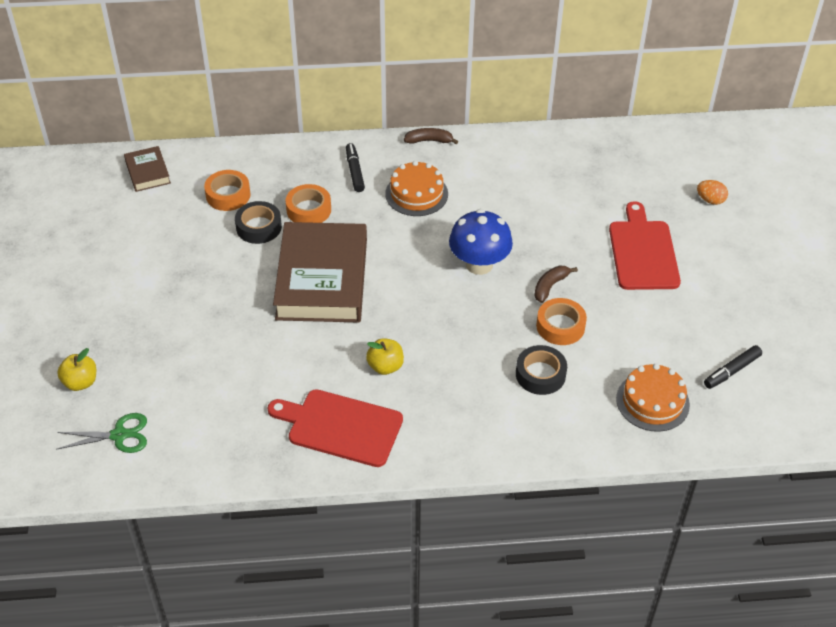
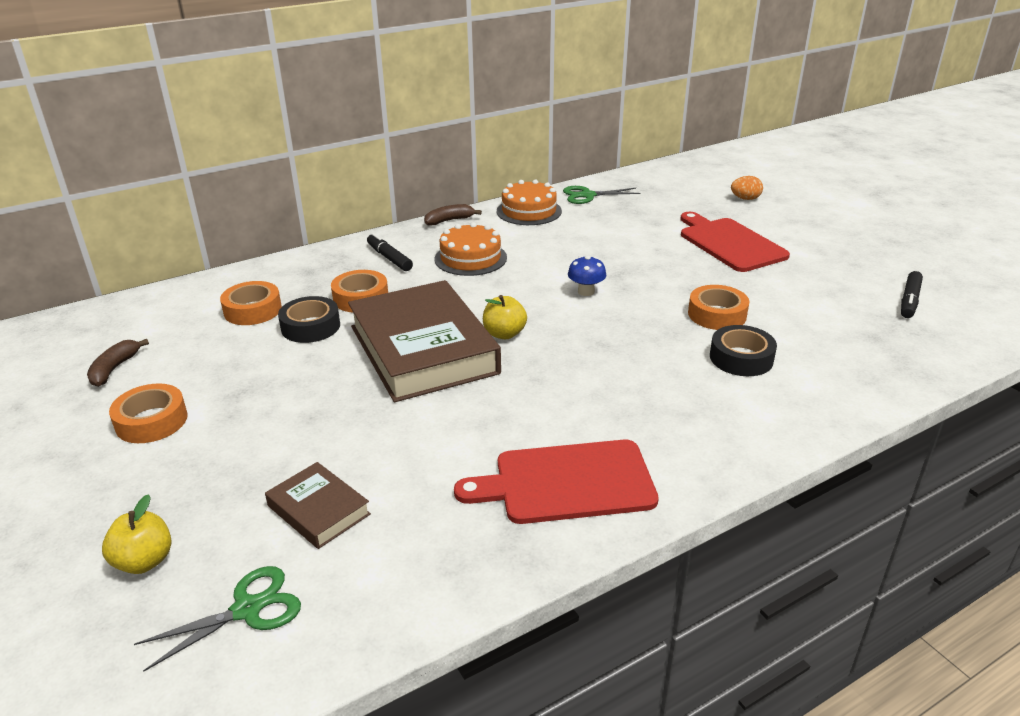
camera: 25 degrees left, 15 degrees down
brown book [124,146,171,192] -> brown book moved to [265,462,371,549]
yellow apple [366,338,404,375] -> yellow apple moved to [483,295,527,339]
blue mushroom [449,209,513,275] -> blue mushroom [568,255,606,296], size x0.52
brown banana [534,266,578,303] -> brown banana moved to [87,339,149,387]
orange cake [616,363,690,432] -> orange cake moved to [497,179,562,225]
none -> orange tape [109,383,188,443]
none -> green scissors [563,186,641,204]

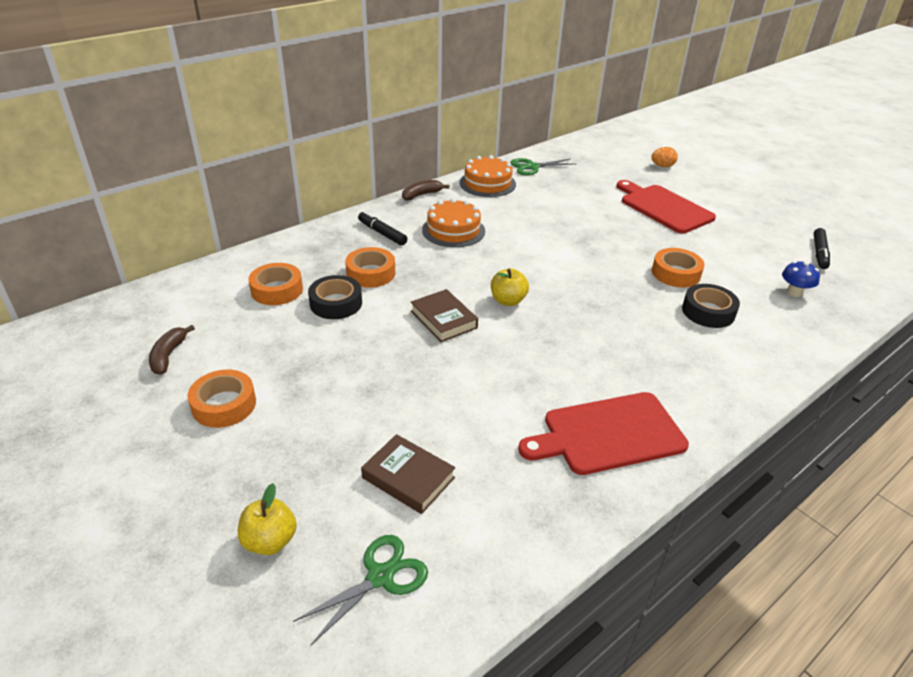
camera: 10 degrees left, 5 degrees up
brown book [348,280,501,402] -> brown book [411,289,478,342], size x0.46
blue mushroom [568,255,606,296] -> blue mushroom moved to [782,261,820,297]

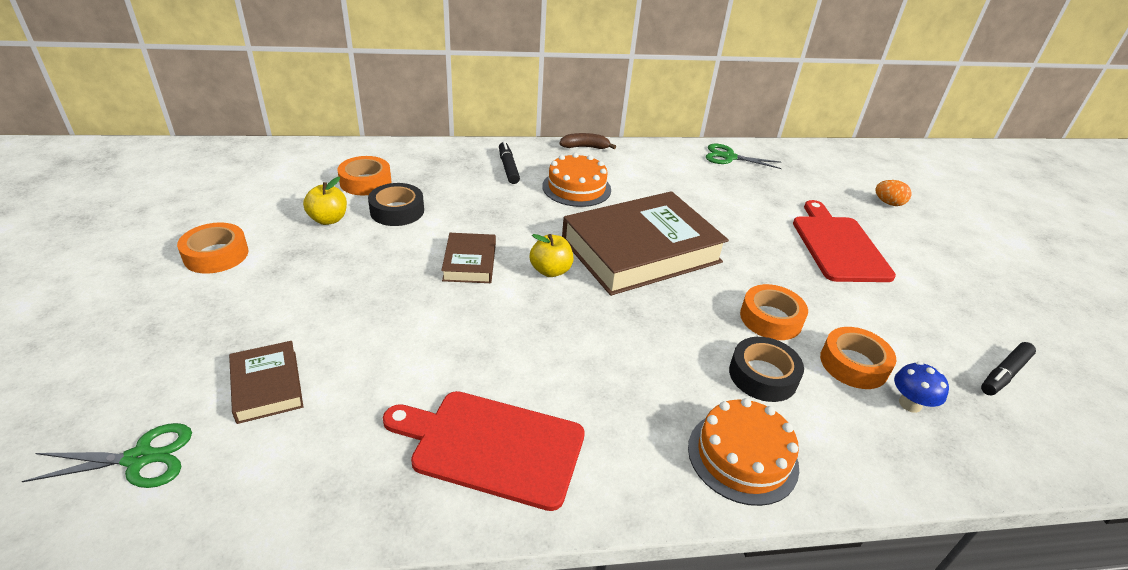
camera: 30 degrees right, 0 degrees up
brown banana [149,325,195,375] -> none
yellow apple [238,483,297,555] -> yellow apple moved to [303,177,347,225]
orange tape [345,247,395,288] -> orange tape moved to [820,327,896,389]
orange cake [460,155,516,197] -> orange cake moved to [688,398,799,506]
none -> brown book [562,191,729,296]

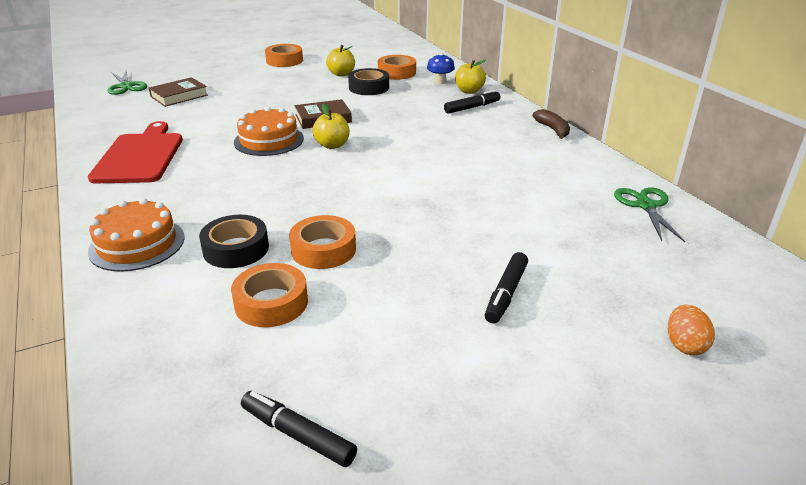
camera: 75 degrees right, 5 degrees down
orange cake [542,153,611,207] -> orange cake moved to [234,107,304,156]
brown book [562,191,729,296] -> none
red cutting board [793,200,896,282] -> black marker [485,252,528,324]
blue mushroom [894,361,949,413] -> blue mushroom moved to [427,53,455,84]
none -> yellow apple [455,60,486,94]

